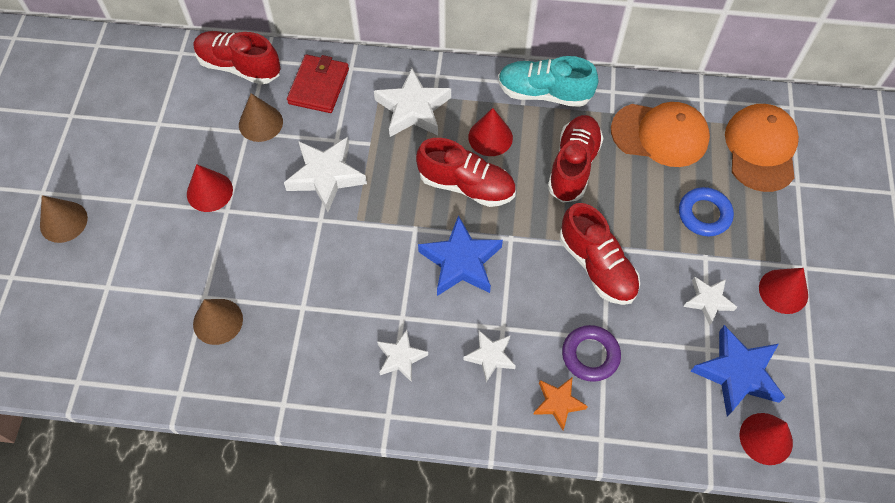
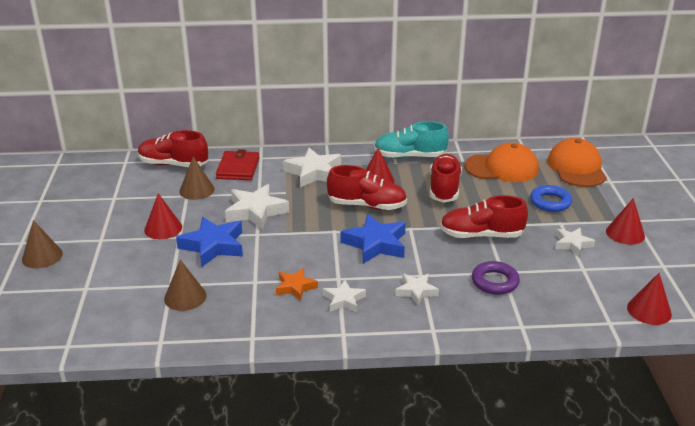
camera: 10 degrees left, 30 degrees down
orange star [533,378,588,430] -> orange star moved to [276,268,318,301]
red shoe [560,203,640,305] -> red shoe turned 135 degrees clockwise [440,195,528,238]
blue star [691,325,785,416] -> blue star moved to [176,217,243,267]

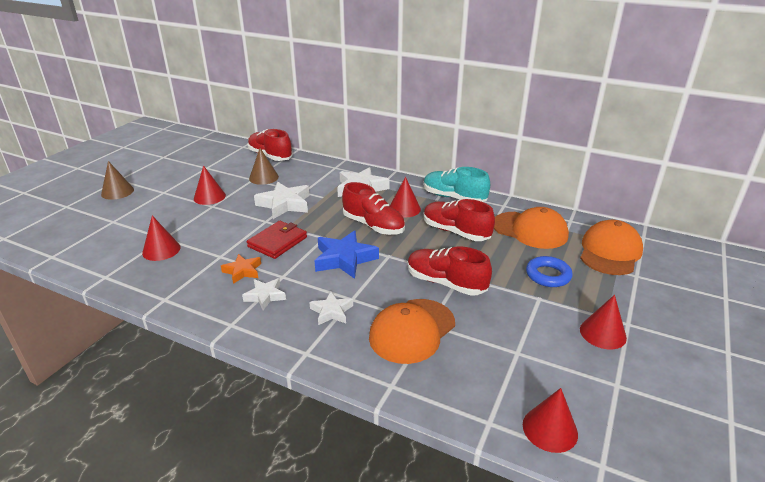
camera: 30 degrees right, 0 degrees up
brown cone [164,260,207,311] -> red cone [142,216,180,261]
blue star [176,217,243,267] -> none
red wallet [216,149,260,180] -> red wallet moved to [247,221,307,259]
red shoe [430,154,462,203] -> red shoe turned 90 degrees counterclockwise [424,199,495,241]
purple ring [472,261,520,295] -> orange cap [369,299,455,364]
white star [555,228,595,256] -> none

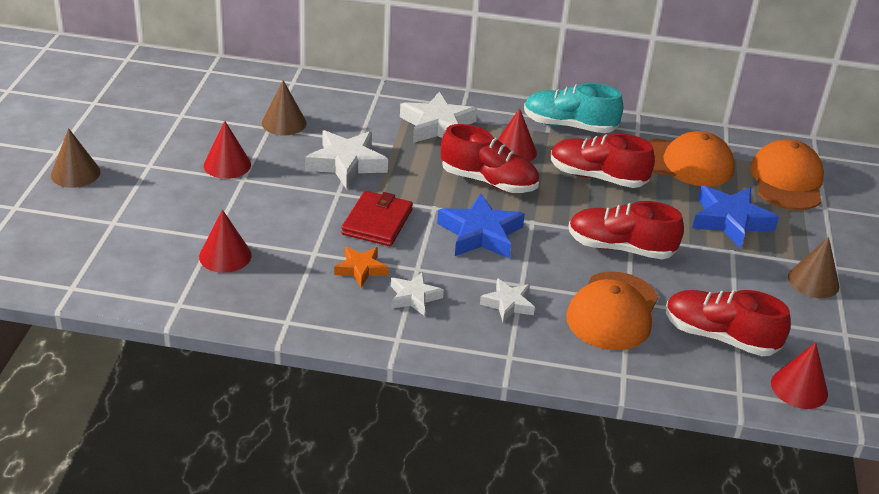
camera: 20 degrees left, 5 degrees up
red shoe [247,129,293,161] -> red shoe moved to [666,290,791,356]
blue ring [526,256,573,287] -> blue star [692,186,779,248]
red cone [580,295,627,349] -> brown cone [788,237,839,298]

